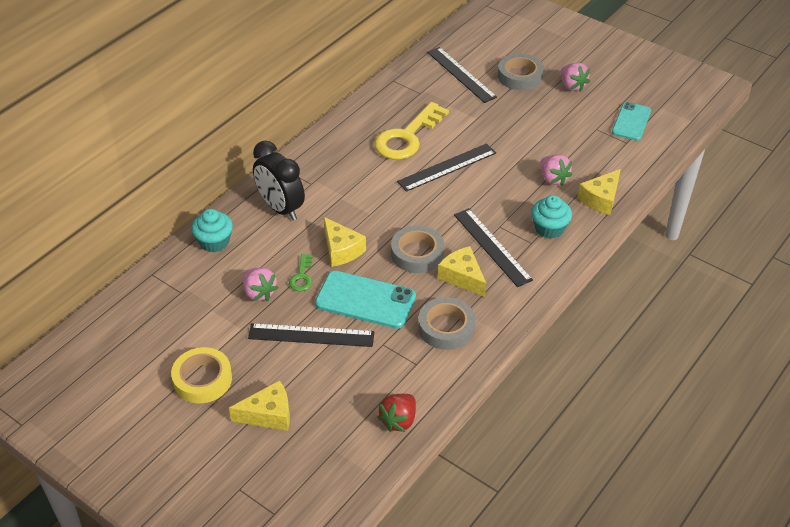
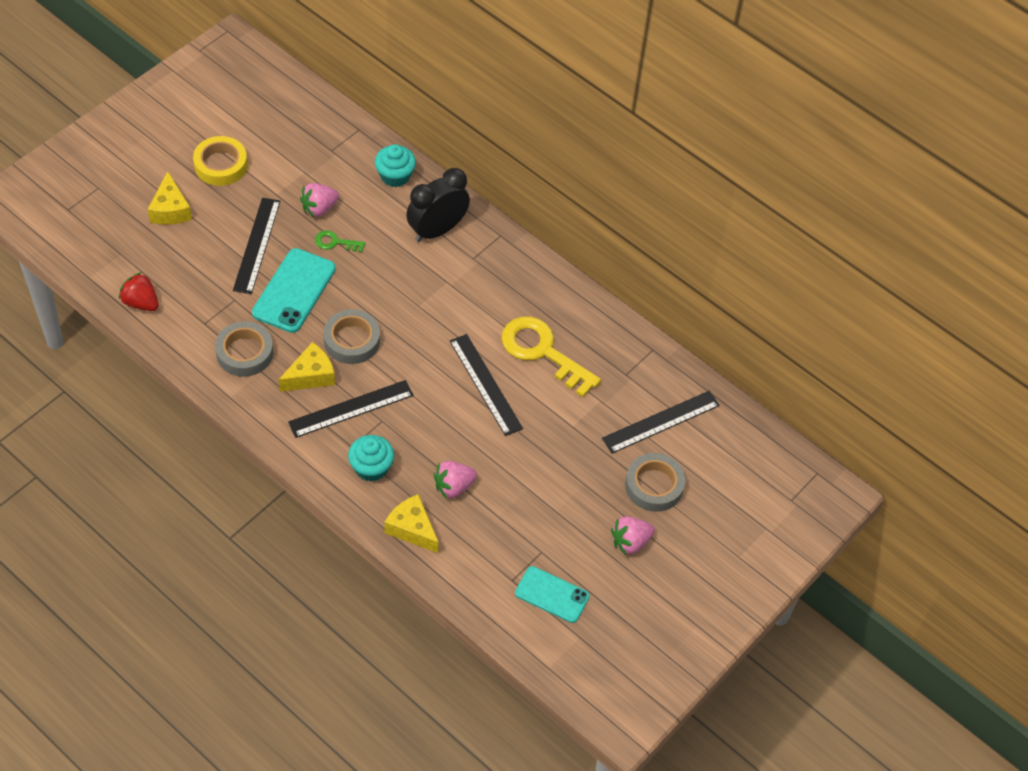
camera: 90 degrees right, 10 degrees up
yellow cheese [324,217,366,267] -> none

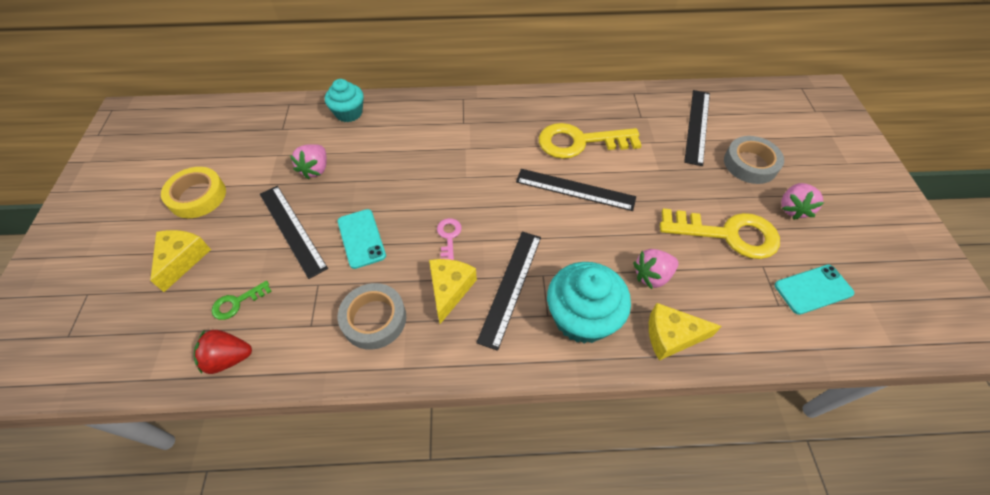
camera: 40 degrees left, 0 degrees up
yellow cheese [148,171,192,225] -> yellow cheese turned 120 degrees counterclockwise [150,230,211,292]
turquoise phone [252,248,336,333] -> turquoise phone [338,209,386,269], size x0.66
green key [315,230,365,252] -> green key moved to [212,281,272,320]
grey tape [323,309,380,364] -> pink key [437,218,462,260]
turquoise cupcake [348,435,394,482] -> turquoise cupcake [547,262,631,344], size x1.57
black clock [406,168,470,242] -> none
pink strawberry [434,461,477,499] -> pink strawberry turned 45 degrees clockwise [633,249,678,289]
none -> yellow key [660,208,780,259]

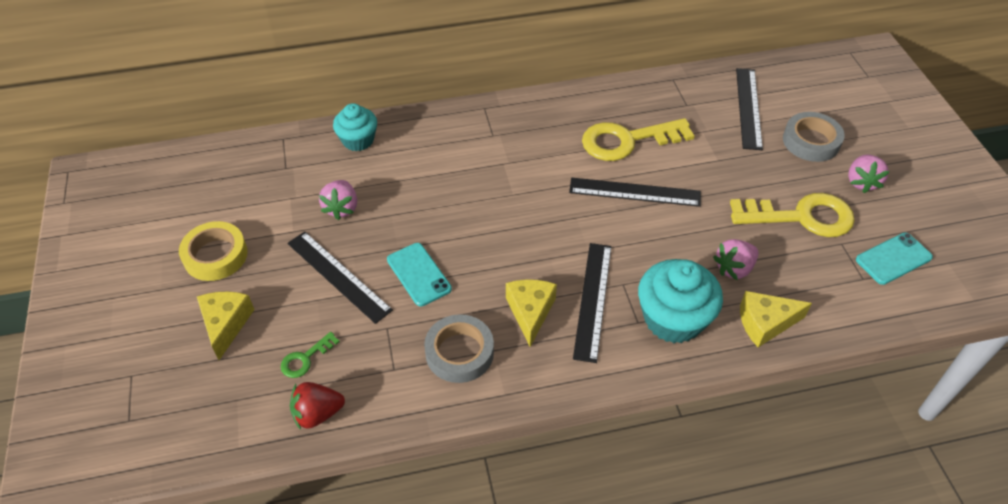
camera: 10 degrees left, 5 degrees down
pink key [437,218,462,260] -> none

